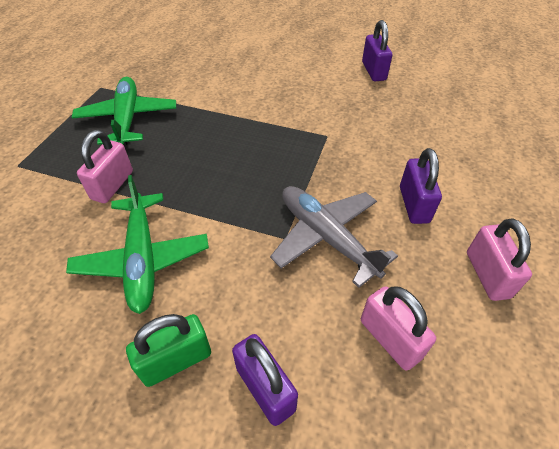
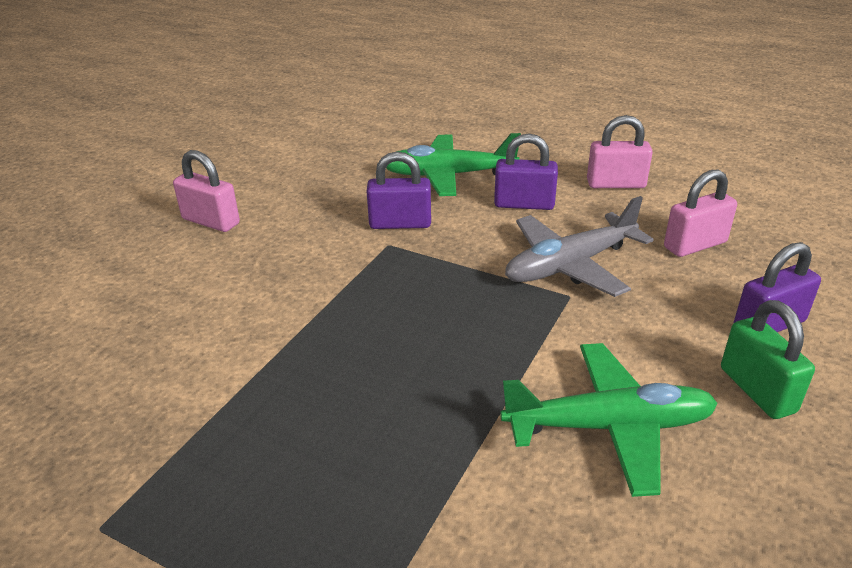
camera: 80 degrees left, 15 degrees down
green plane [72,77,176,145] -> green plane moved to [386,133,521,196]
pink padlock [77,130,133,203] -> pink padlock moved to [173,150,240,232]
purple padlock [362,20,392,81] -> purple padlock moved to [366,152,431,229]

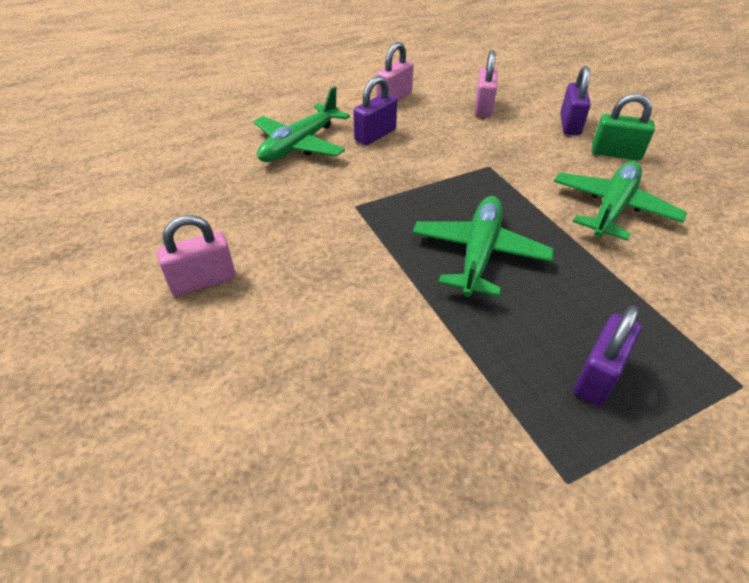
camera: 55 degrees left, 10 degrees up
purple padlock [366,152,431,229] -> purple padlock moved to [574,305,642,406]
grey plane [505,196,654,297] -> none
none -> green plane [412,196,554,297]

